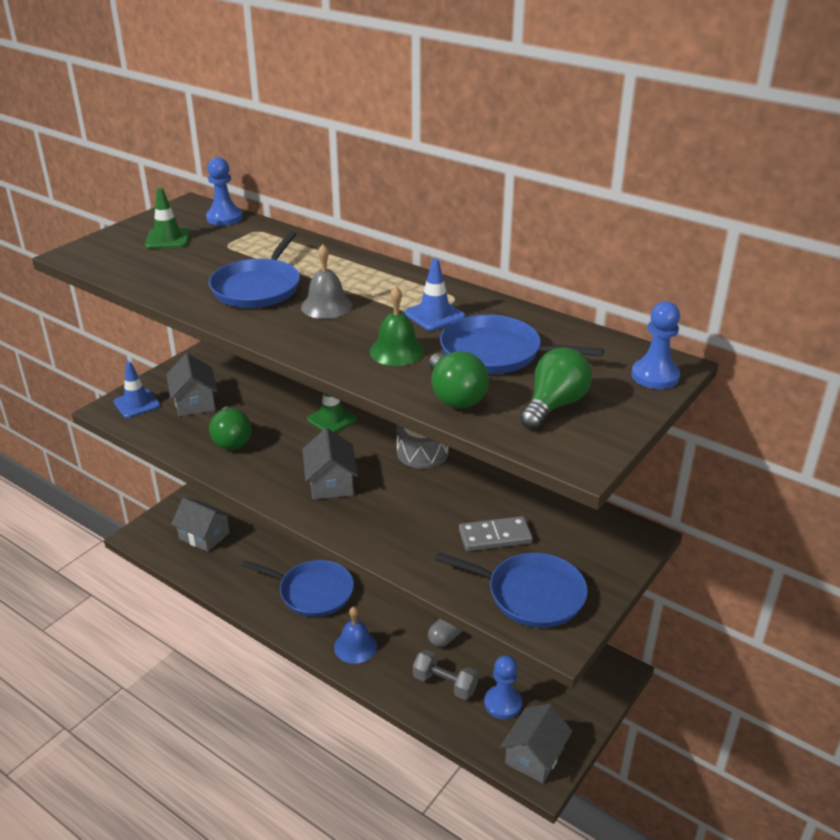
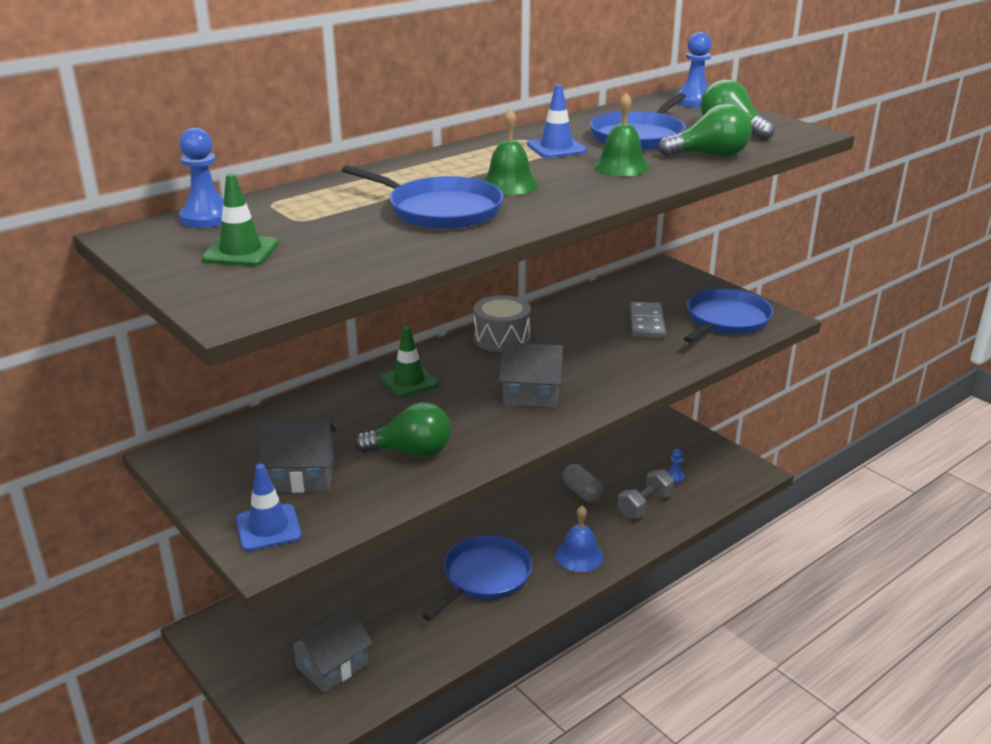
camera: 75 degrees left, 5 degrees down
grey bell [301,244,352,319] -> green bell [483,108,539,195]
blue pawn [484,655,522,719] -> blue pawn [667,449,685,483], size x0.54
grey house [500,704,573,783] -> none

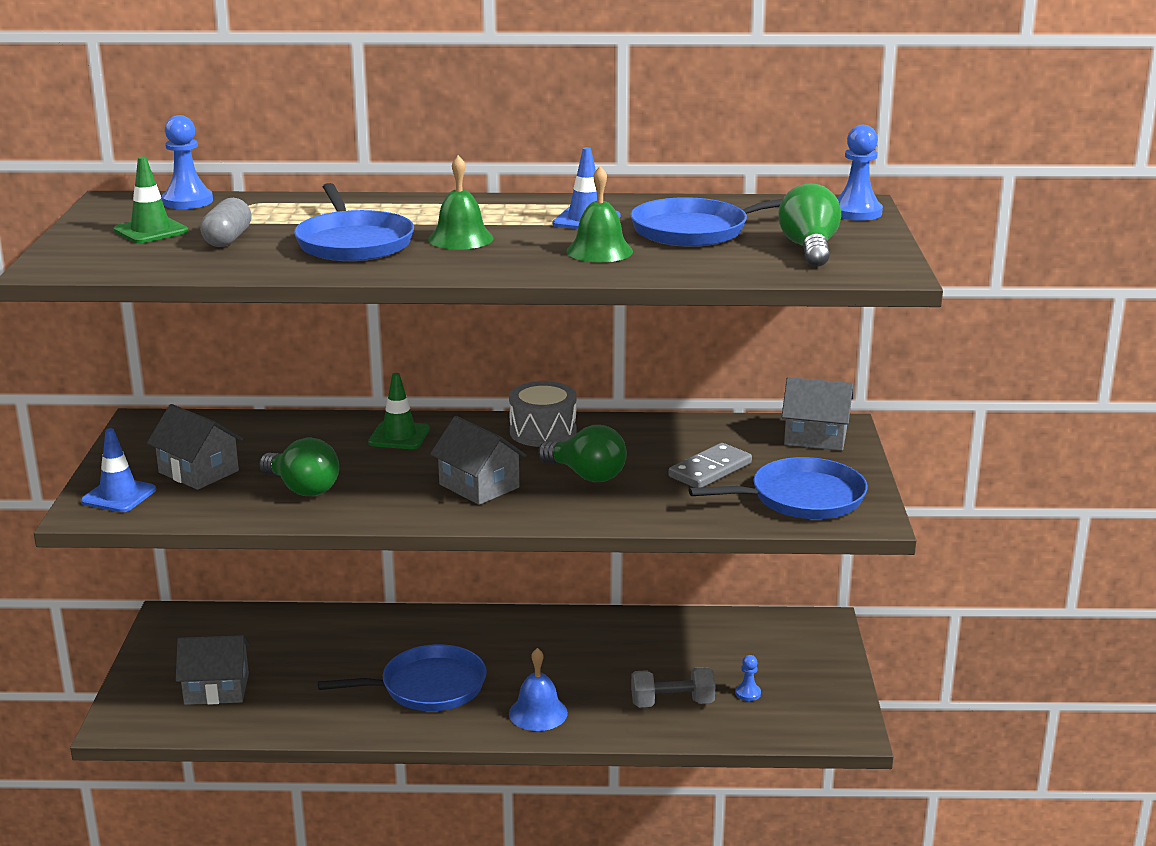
camera: 40 degrees right, 5 degrees down
grey capsule [563,464,604,502] -> grey capsule moved to [200,198,252,247]
green light bulb [658,104,752,157] -> green light bulb moved to [538,425,627,482]
none -> grey house [782,377,853,451]

